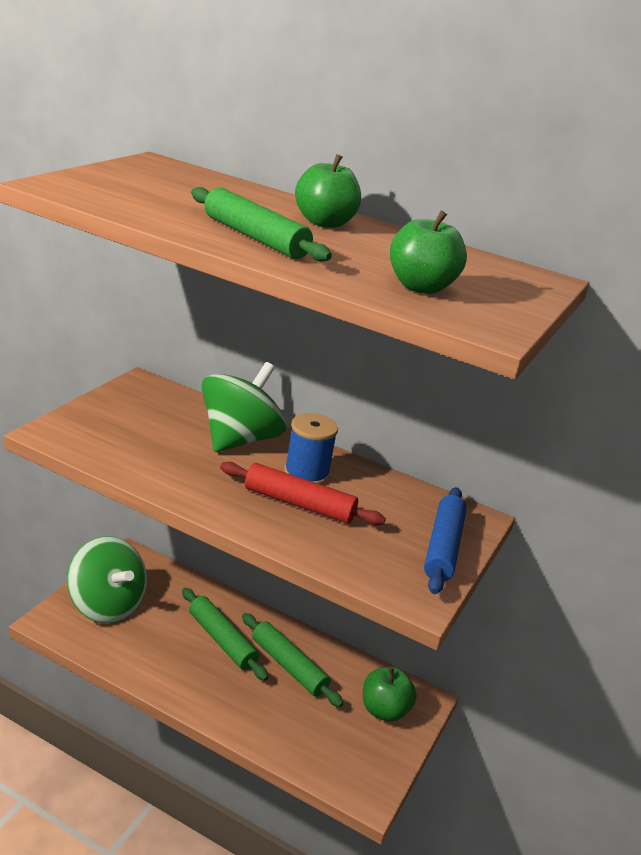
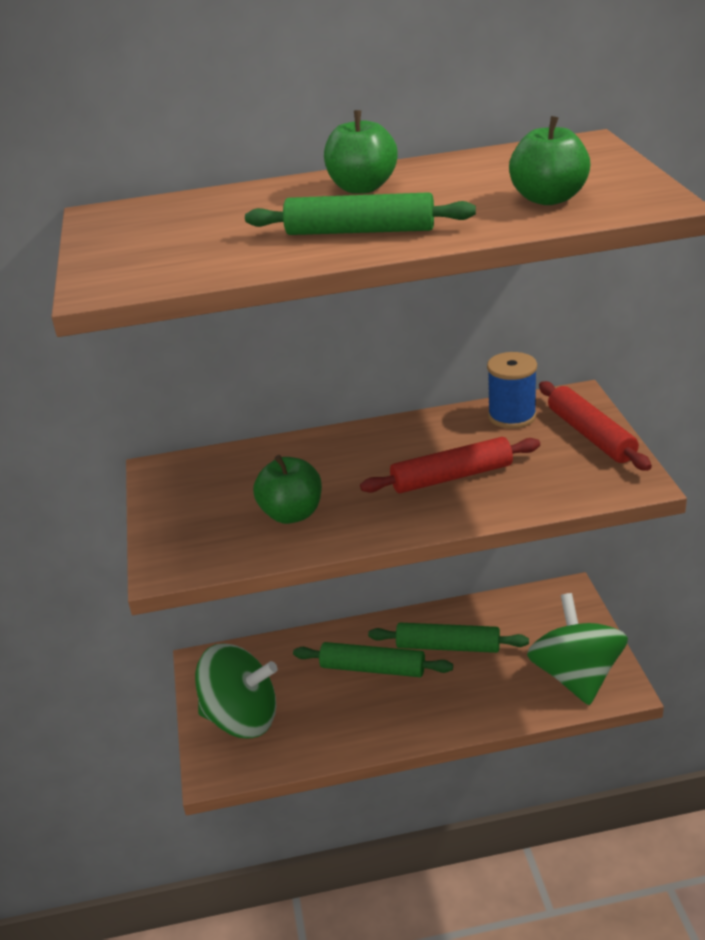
camera: 30 degrees left, 5 degrees up
green spinning top [202,362,286,452] -> green spinning top moved to [527,593,628,705]
blue spool [284,413,338,484] -> blue spool moved to [487,352,537,429]
green apple [363,667,417,722] -> green apple moved to [253,455,322,524]
blue rolling pin [424,487,467,594] -> red rolling pin [539,381,652,471]

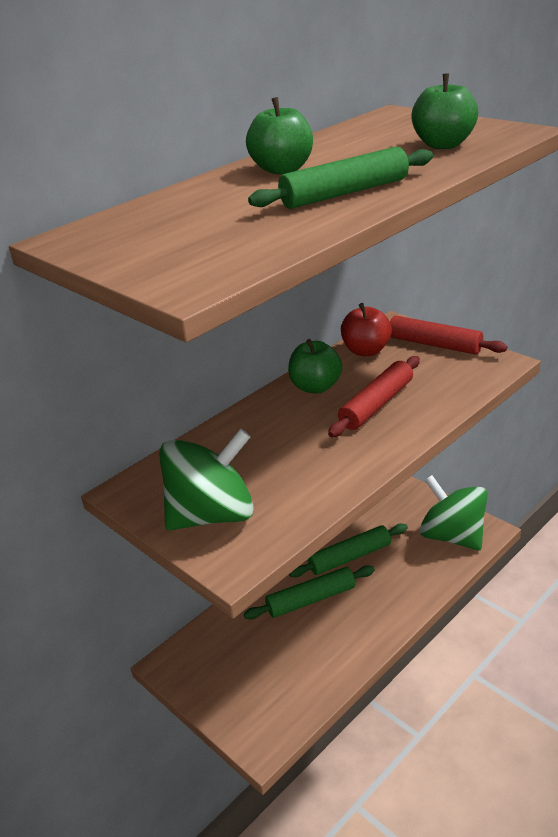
camera: 35 degrees left, 0 degrees up
green spinning top [195,644,278,738] -> green spinning top moved to [159,429,254,530]
green apple [253,455,322,524] -> green apple moved to [288,339,342,394]
blue spool [487,352,537,429] -> red apple [341,303,392,356]

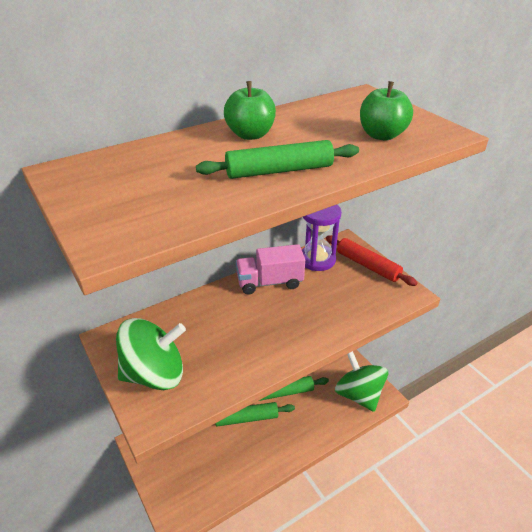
camera: 10 degrees right, 5 degrees up
green apple [288,339,342,394] -> pink truck [236,244,305,294]
red rolling pin [328,356,420,437] -> none
red apple [341,303,392,356] -> purple hourglass [302,205,341,271]

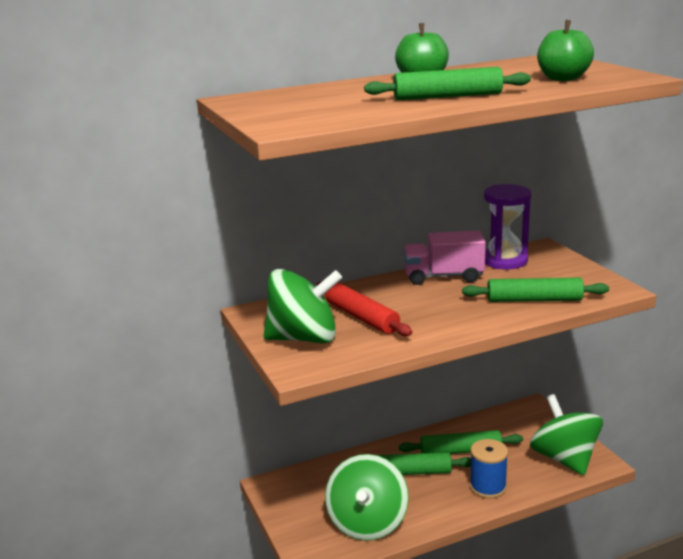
camera: 10 degrees right, 15 degrees down
red rolling pin [326,236,418,286] -> red rolling pin moved to [317,281,412,336]
none -> green spinning top [325,454,409,541]
none -> green rolling pin [462,278,609,302]
none -> blue spool [470,439,508,499]

